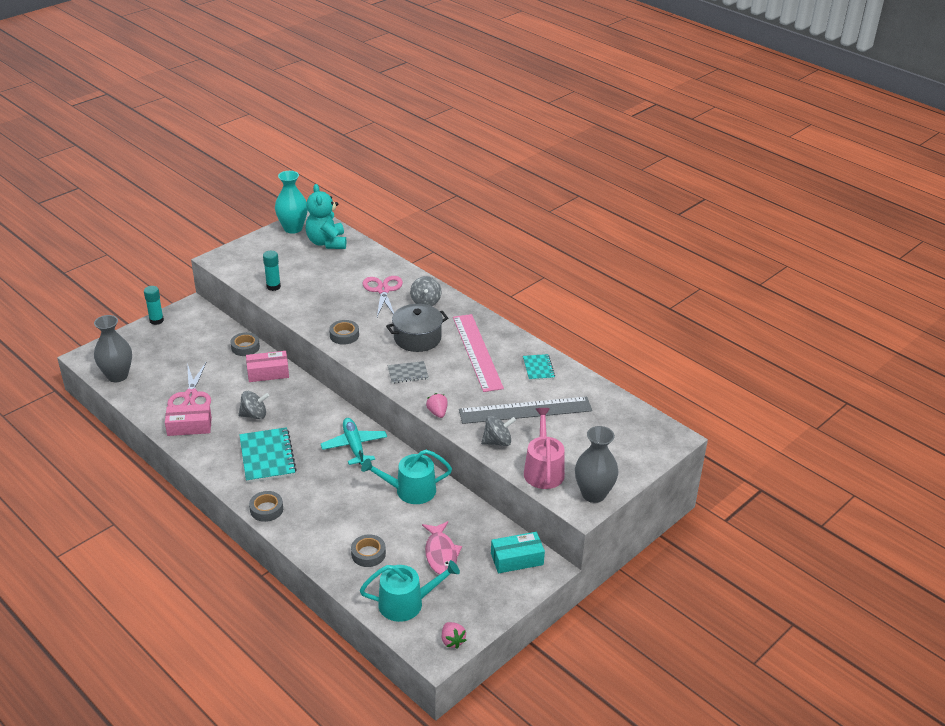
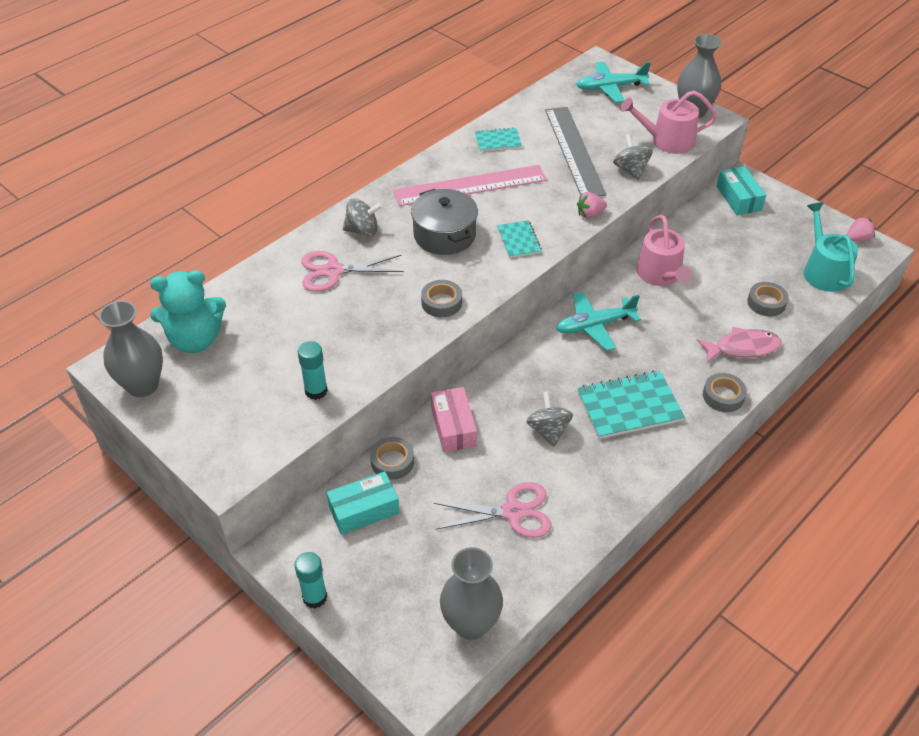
camera: 90 degrees left, 10 degrees up
pink box [165,404,212,436] -> none
turquoise vase [275,171,308,234] -> grey vase [99,301,163,397]
turquoise watering can [361,450,452,504] -> pink watering can [636,215,692,286]
grey notebook [388,361,429,383] -> turquoise notebook [497,220,542,258]
pink fish [422,521,462,574] -> pink fish moved to [697,327,782,363]
none -> turquoise box [327,471,400,535]
none -> turquoise plane [576,62,651,102]

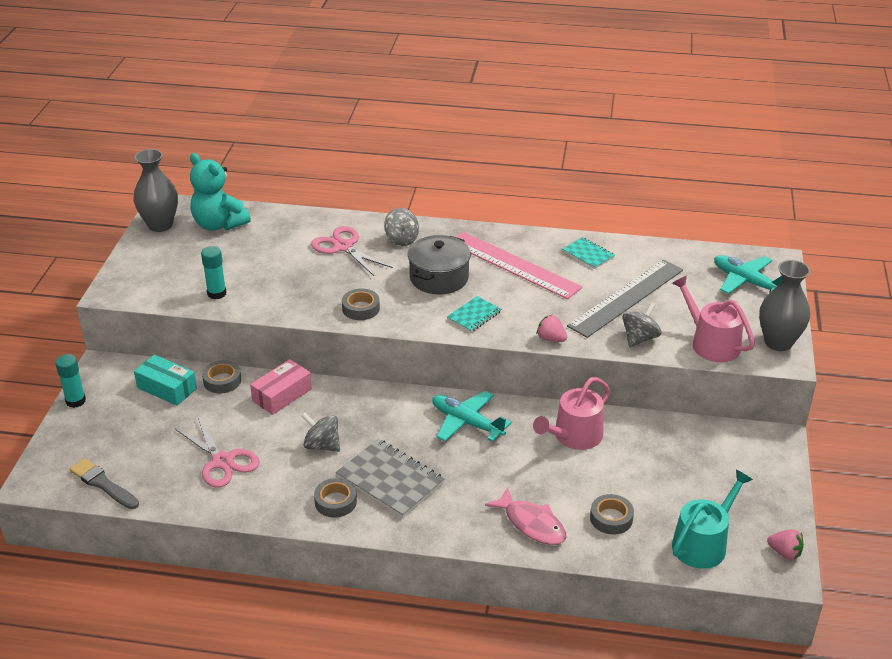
camera: 55 degrees right, 10 degrees down
grey vase [440,547,503,640] -> grey brush [70,458,139,509]
grey spinning top [526,391,573,447] -> grey spinning top turned 105 degrees counterclockwise [301,413,340,452]
turquoise notebook [577,370,685,439] -> grey notebook [336,439,445,518]
grey tape [703,373,747,412] -> grey tape moved to [314,478,357,518]
turquoise box [717,166,766,215] -> none

